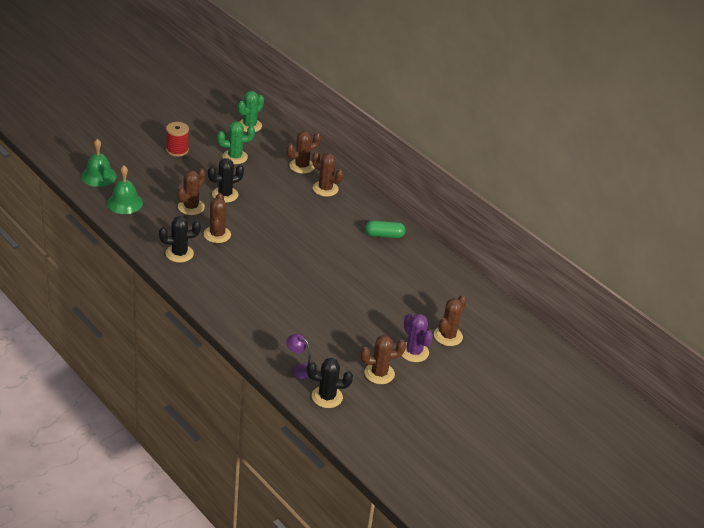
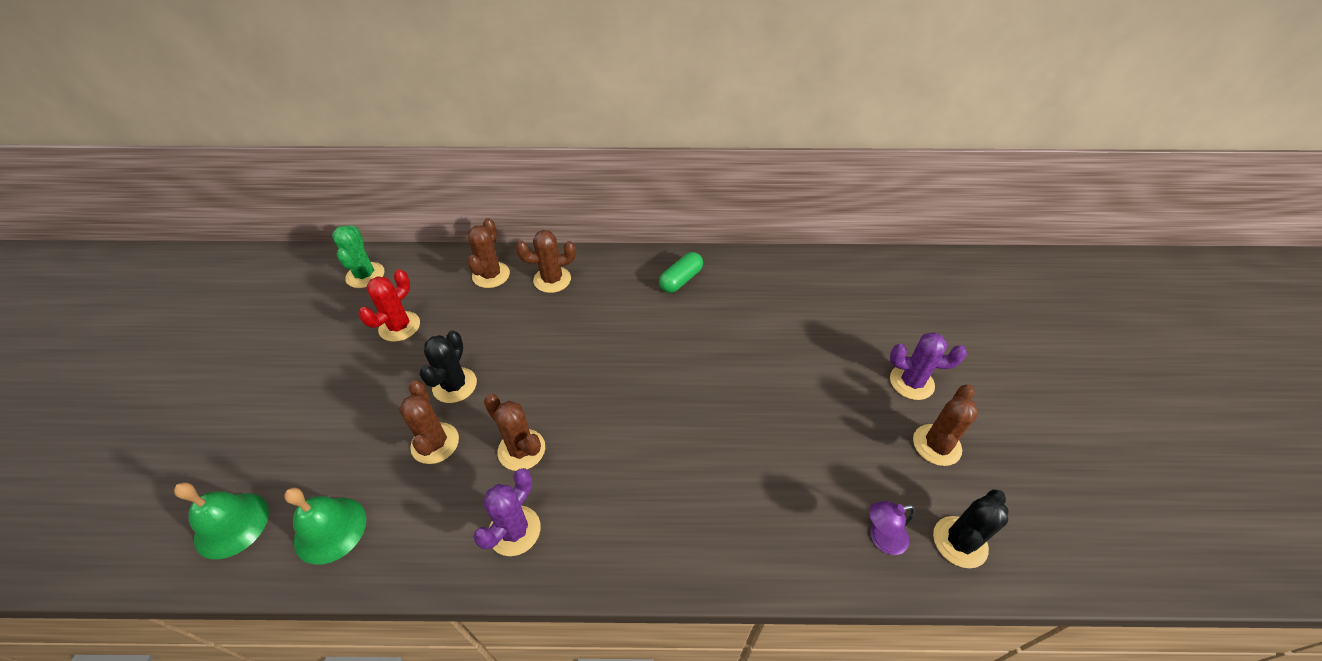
camera: 45 degrees left, 10 degrees up
black cactus [159,216,201,263] -> purple cactus [473,468,541,556]
red spool [166,122,189,157] -> none
green cactus [217,121,255,164] -> red cactus [358,269,420,342]
brown cactus [434,295,467,346] -> none

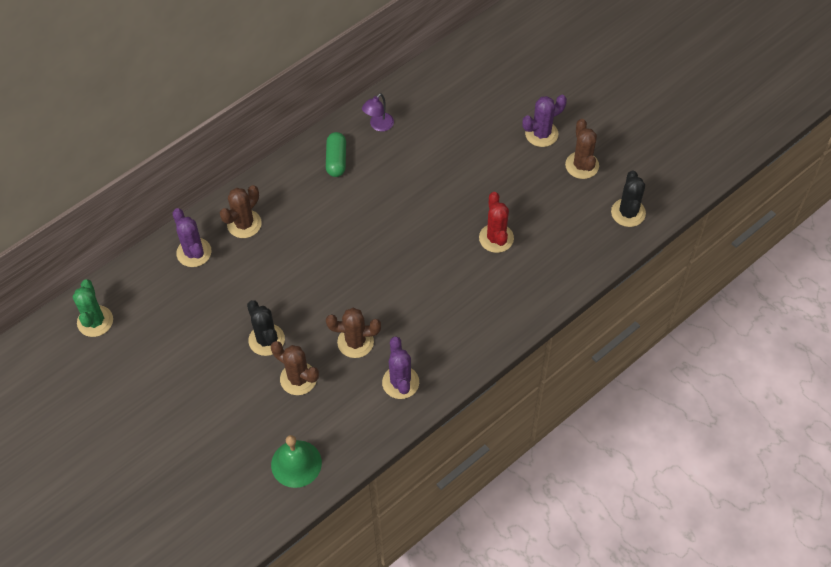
camera: 40 degrees left, 10 degrees up
green bell [174,482,269,559] -> none
green cactus [332,225,384,288] -> green cactus turned 45 degrees clockwise [73,279,113,337]
red cactus [358,269,420,342] -> red cactus moved to [479,192,514,253]
brown cactus [467,218,510,288] -> purple cactus [173,208,212,267]
purple lamp [869,501,915,555] -> purple lamp moved to [362,93,394,131]

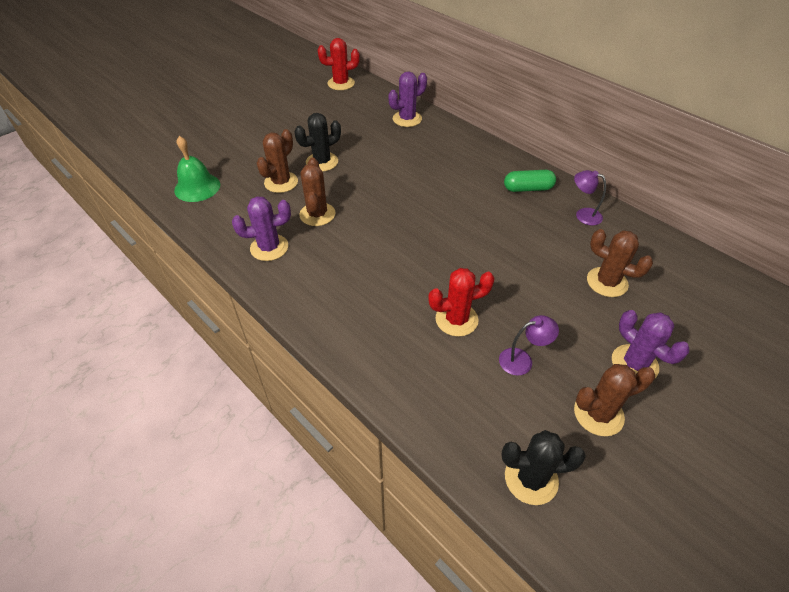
camera: 85 degrees right, 10 degrees down
green cactus [73,279,113,337] -> red cactus [318,38,360,90]
brown cactus [220,185,262,238] -> brown cactus moved to [587,229,653,297]
none -> purple lamp [499,315,559,376]

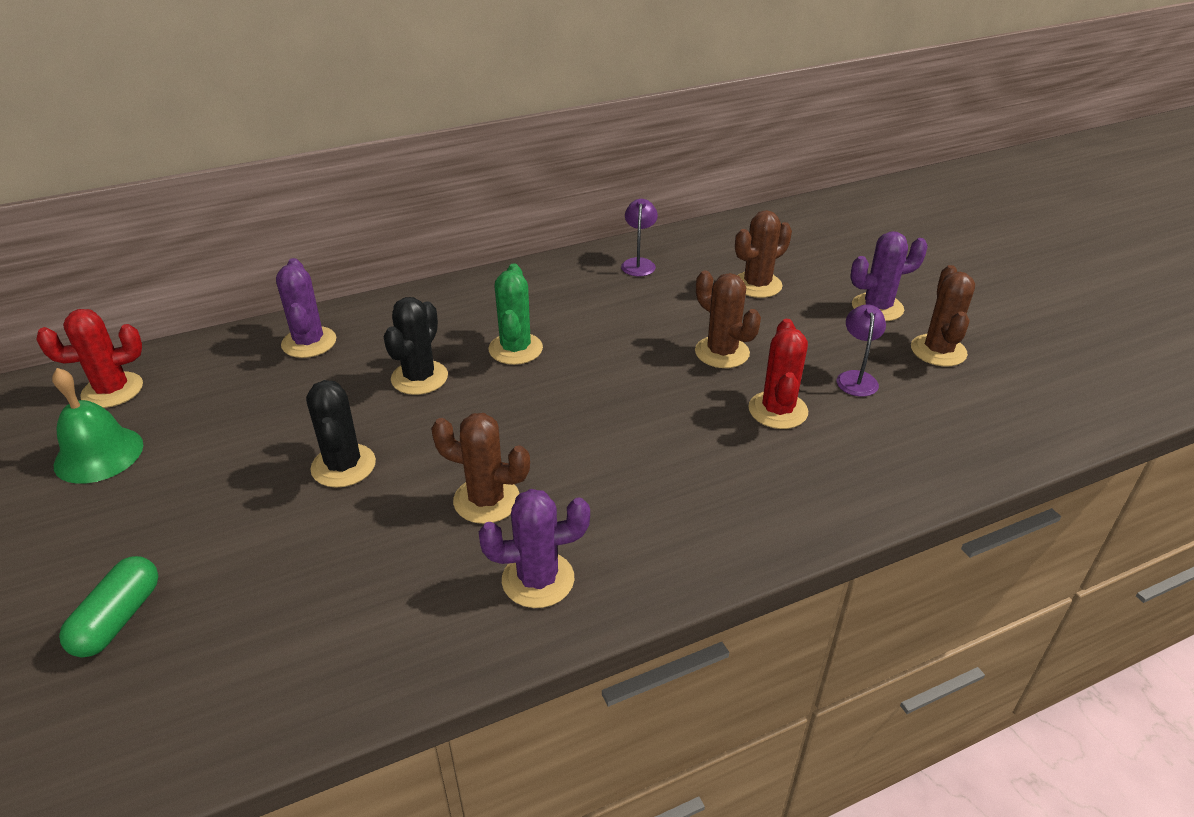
camera: 70 degrees left, 10 degrees down
green bell [174,136,220,202] -> green bell moved to [52,368,143,484]
purple cactus [232,196,291,261] -> purple cactus turned 75 degrees clockwise [479,489,590,608]
brown cactus [257,129,298,193] -> brown cactus moved to [695,271,761,368]
red cactus [318,38,360,90] -> red cactus turned 60 degrees clockwise [36,309,143,408]
black cactus [501,430,586,505] -> black cactus moved to [384,297,448,395]
green capsule [504,170,556,192] -> green capsule moved to [59,556,158,657]
purple lamp [574,170,606,226] -> purple lamp turned 135 degrees clockwise [621,199,658,276]
none -> green cactus [488,263,543,365]

